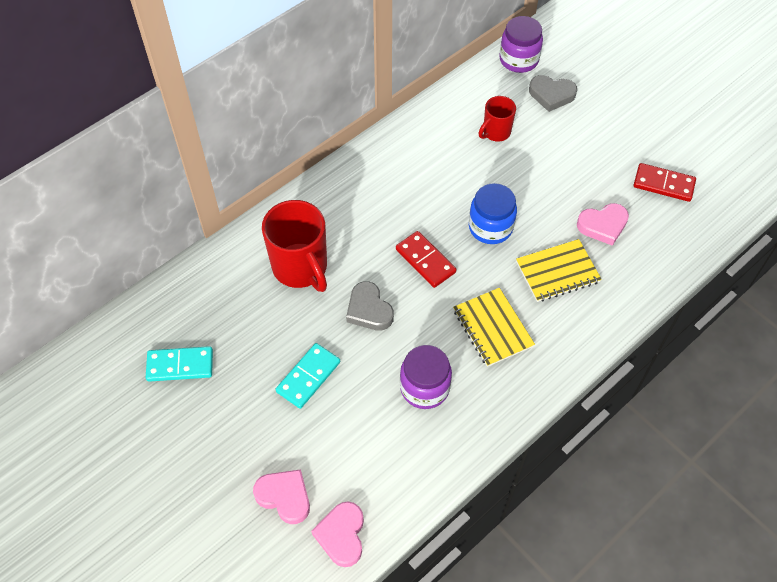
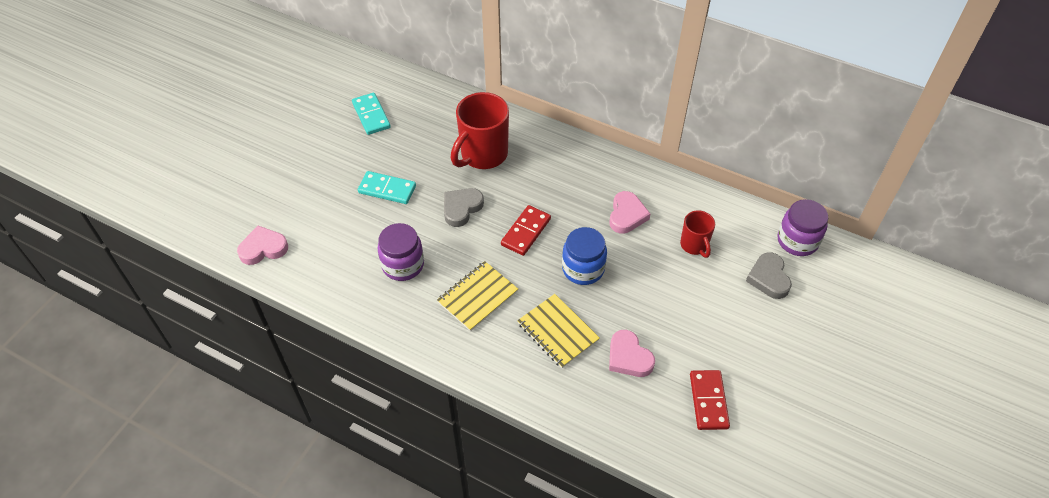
camera: 70 degrees right, 5 degrees down
pink heart [253,469,310,524] -> pink heart moved to [609,191,650,233]
red mug [479,96,516,141] -> red mug turned 135 degrees counterclockwise [680,211,715,258]

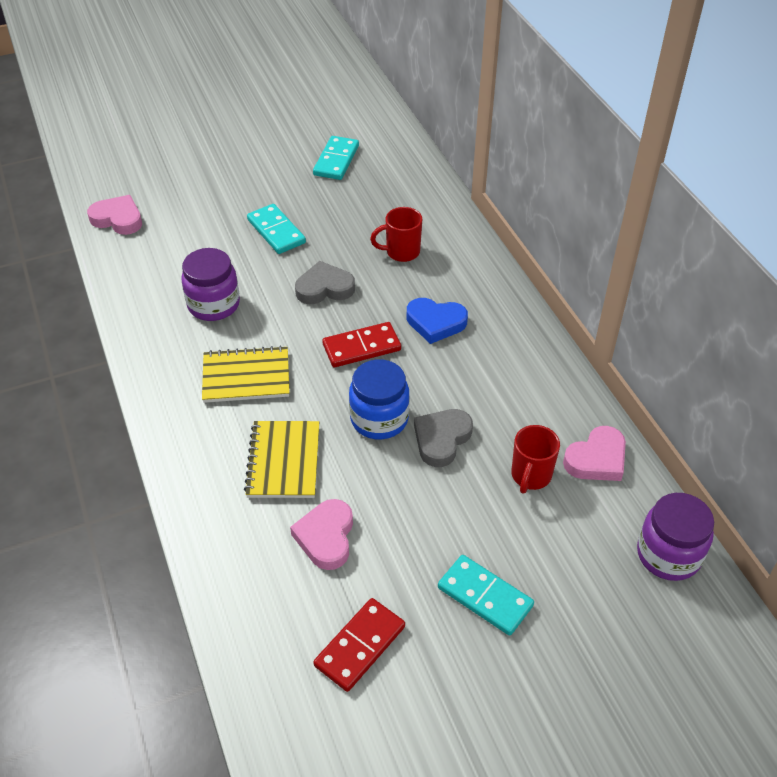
camera: 40 degrees right, 5 degrees down
red mug [451,92,509,169] -> red mug [370,207,422,262], size x0.55
pink heart [609,191,650,233] -> pink heart moved to [563,426,626,481]
grey heart [746,252,792,299] -> grey heart moved to [414,409,473,467]
none -> blue heart [407,298,468,344]
none -> turquoise domino [438,555,534,636]

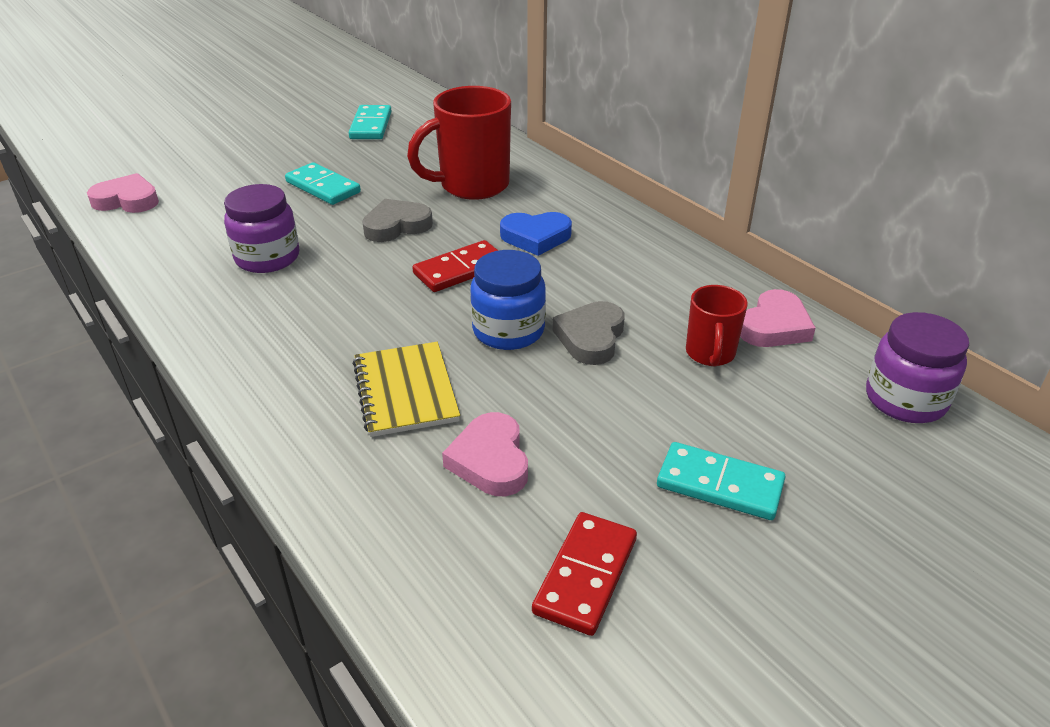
camera: 15 degrees left, 10 degrees down
yellow notebook [202,346,289,403] -> none
red mug [370,207,422,262] -> red mug [407,86,511,200], size x1.81

